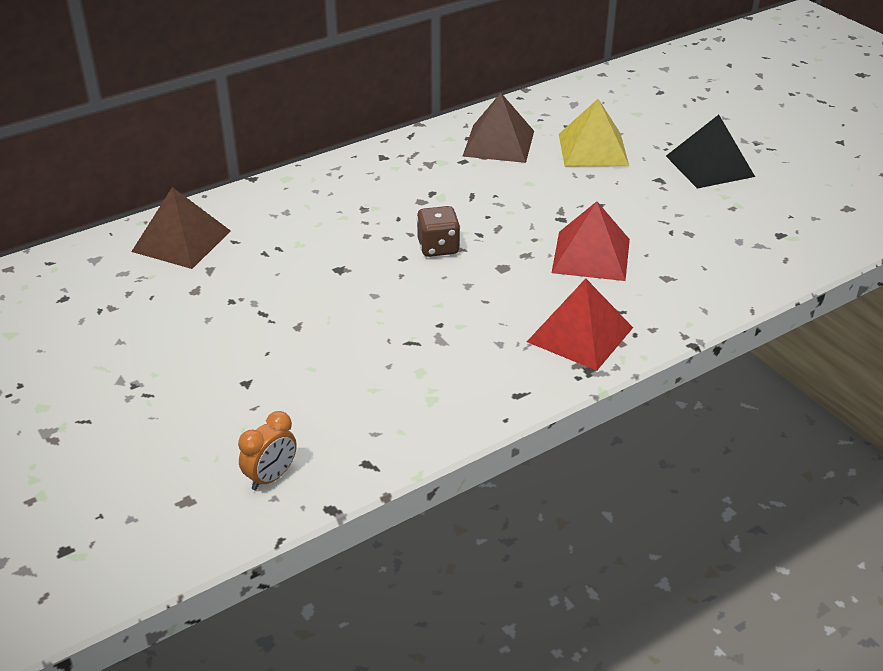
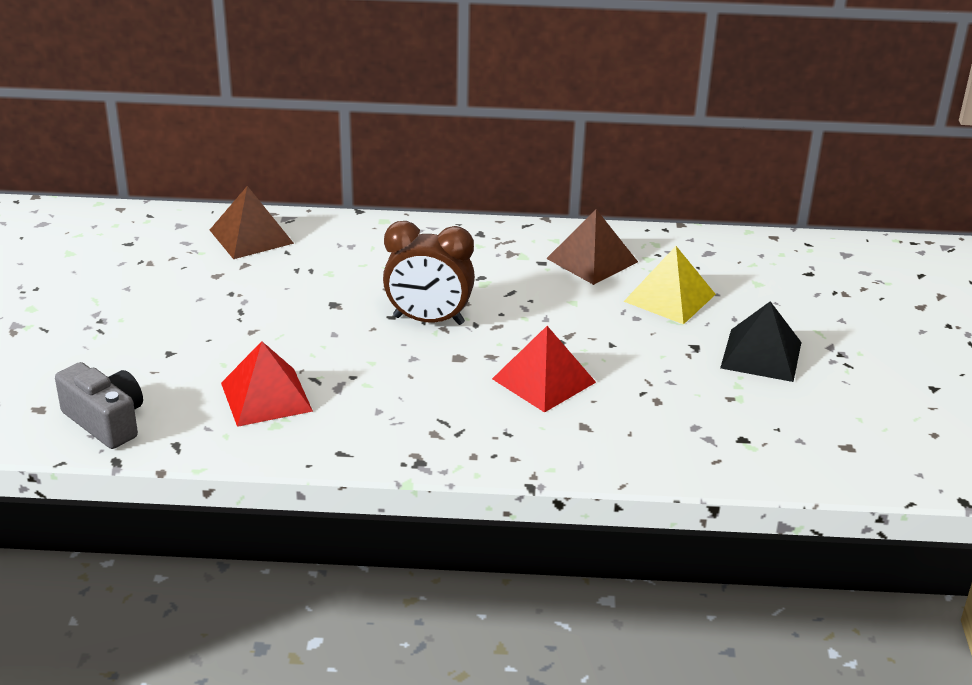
camera: 35 degrees right, 5 degrees down
orange clock [238,411,297,490] -> grey camera [55,362,143,449]
brown dice [417,206,460,257] -> brown clock [383,221,475,325]
red pyramid [527,278,633,371] -> red pyramid moved to [221,341,313,427]

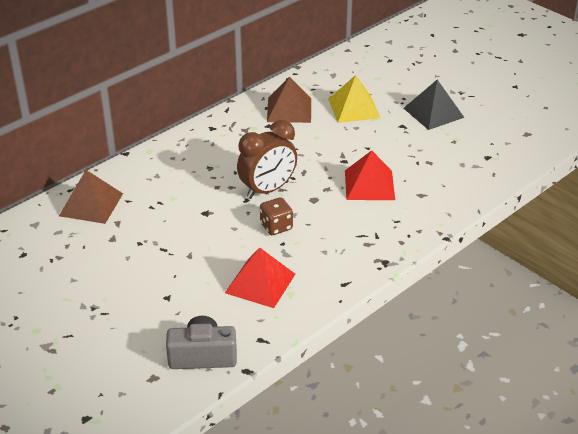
camera: 45 degrees left, 5 degrees up
none -> brown dice [260,197,293,235]

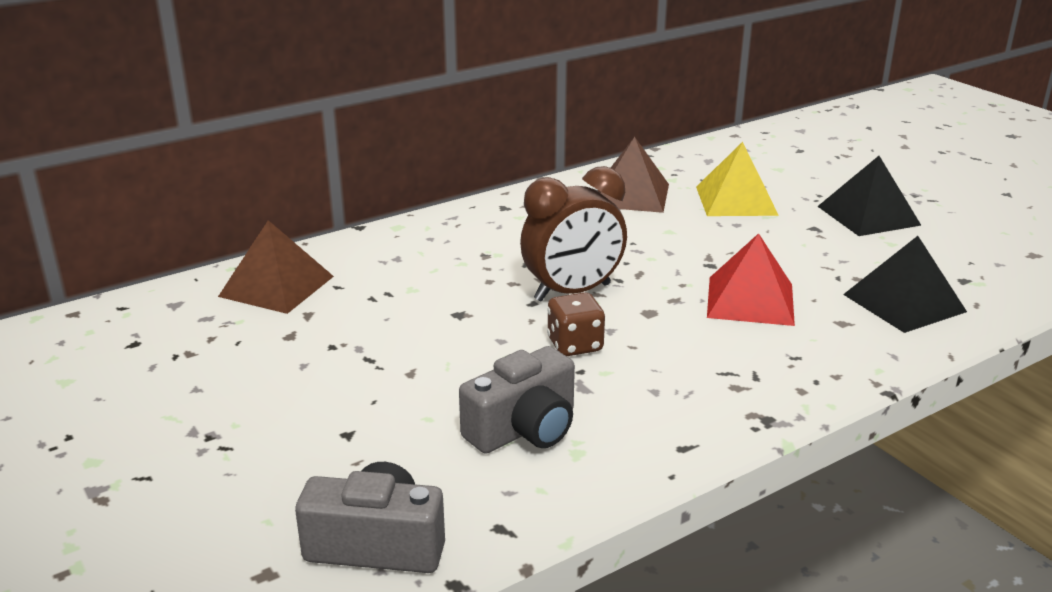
camera: 10 degrees right, 10 degrees down
red pyramid [225,247,295,308] -> grey camera [459,346,575,454]
none -> black pyramid [843,236,967,333]

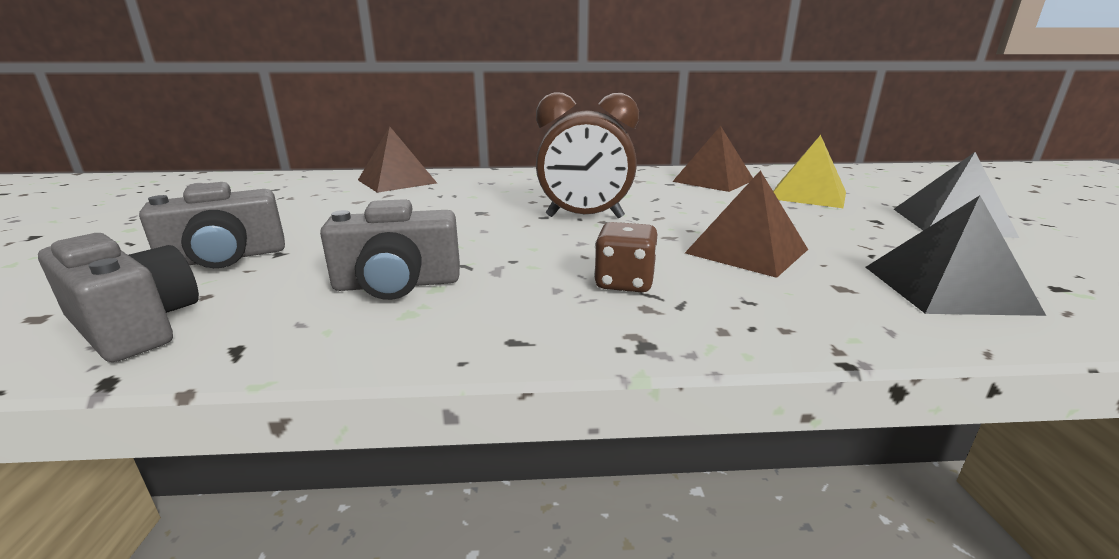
camera: 30 degrees right, 5 degrees down
brown dice [547,292,605,356] -> brown dice moved to [594,222,658,292]
red pyramid [707,233,795,326] -> brown pyramid [685,170,808,278]
none -> grey camera [139,182,285,268]

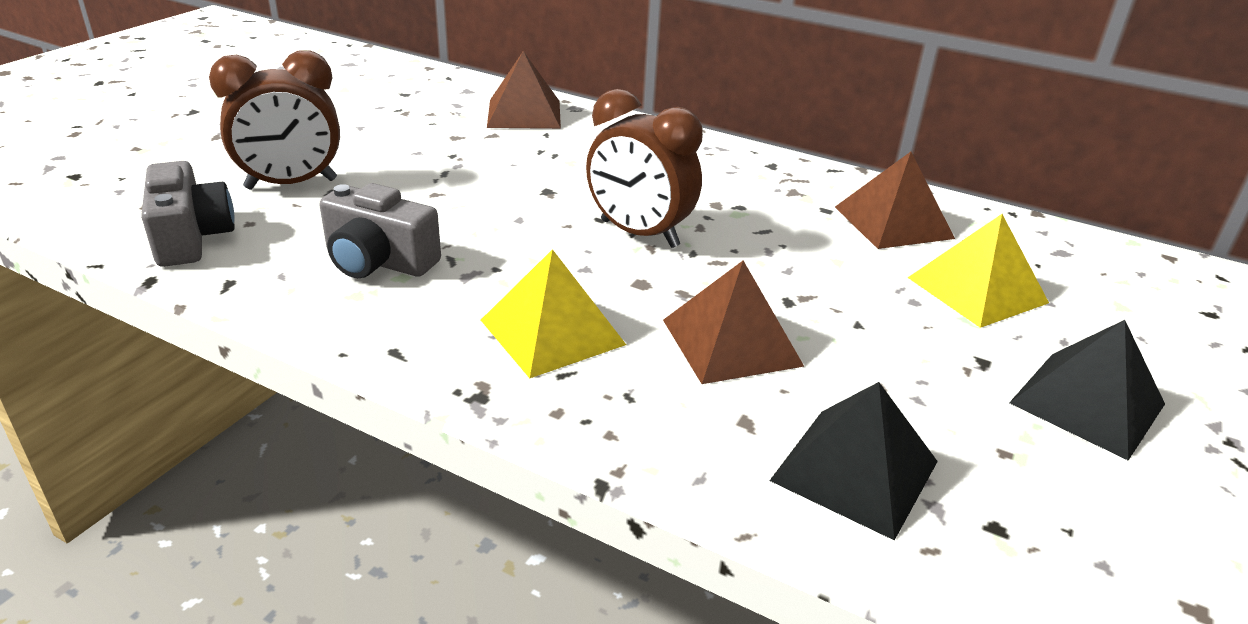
camera: 30 degrees right, 10 degrees up
grey camera [139,182,285,268] -> brown clock [209,50,340,189]
brown dice [594,222,658,292] -> yellow pyramid [481,249,626,378]

